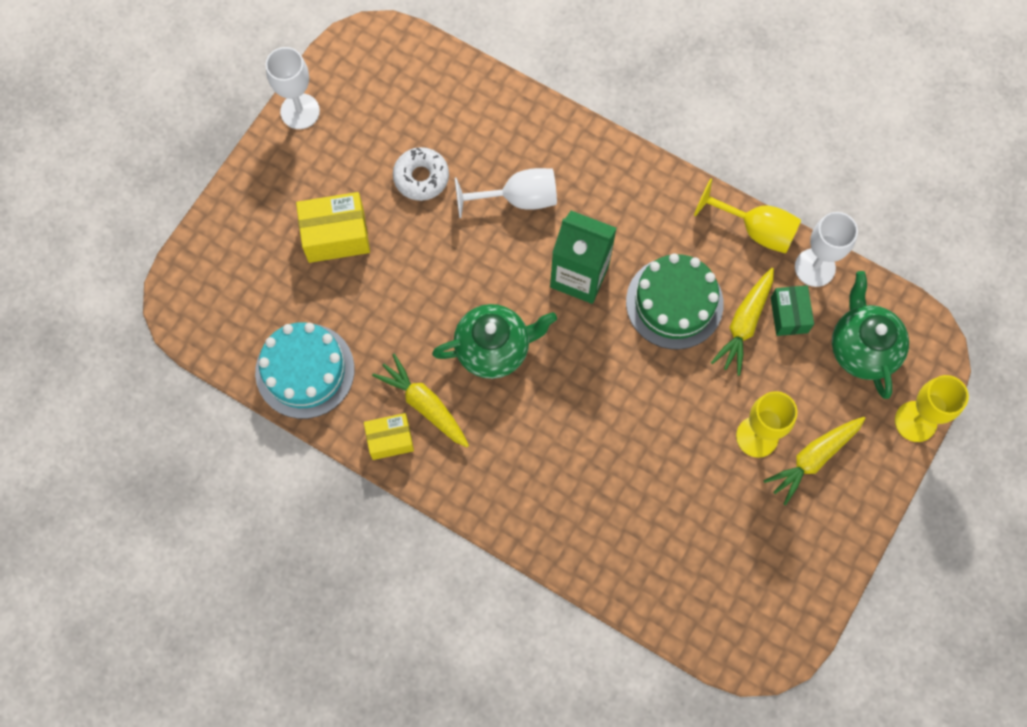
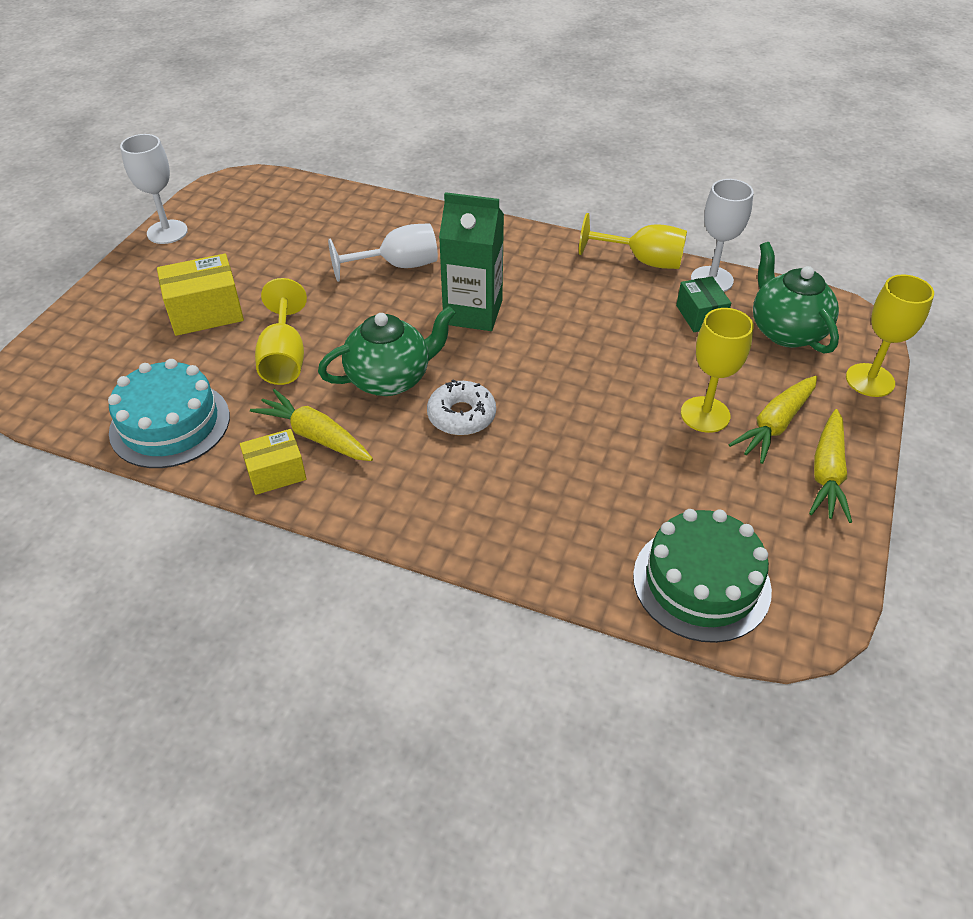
camera: 10 degrees left, 25 degrees down
white donut [393,147,449,201] -> white donut moved to [427,379,496,435]
green cake [626,253,724,349] -> green cake moved to [633,509,772,643]
yellow carrot [711,268,774,376] -> yellow carrot moved to [809,409,852,523]
none -> yellow goblet [255,278,307,385]

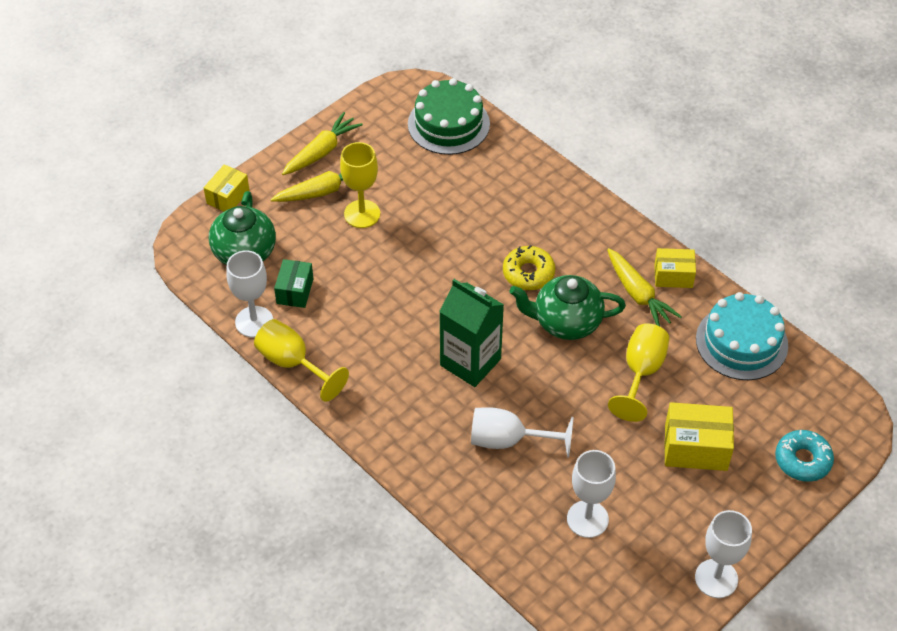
camera: 155 degrees left, 5 degrees up
white donut [427,379,496,435] -> yellow donut [503,245,555,290]
yellow goblet [846,274,934,397] -> yellow box [204,164,250,211]
none -> white goblet [567,450,616,538]
none -> turquoise donut [775,430,834,482]

